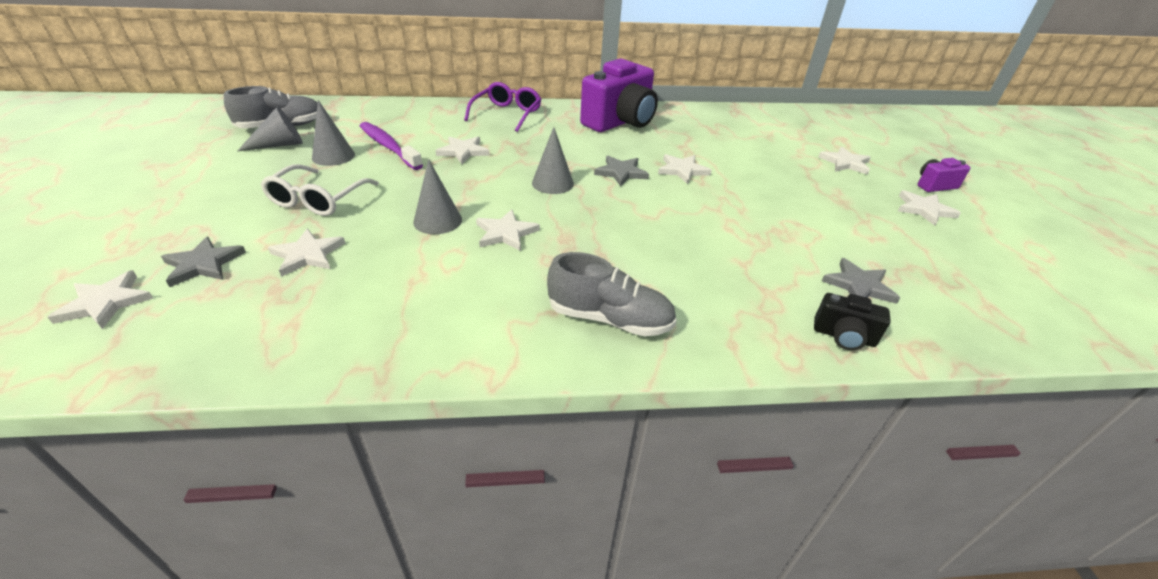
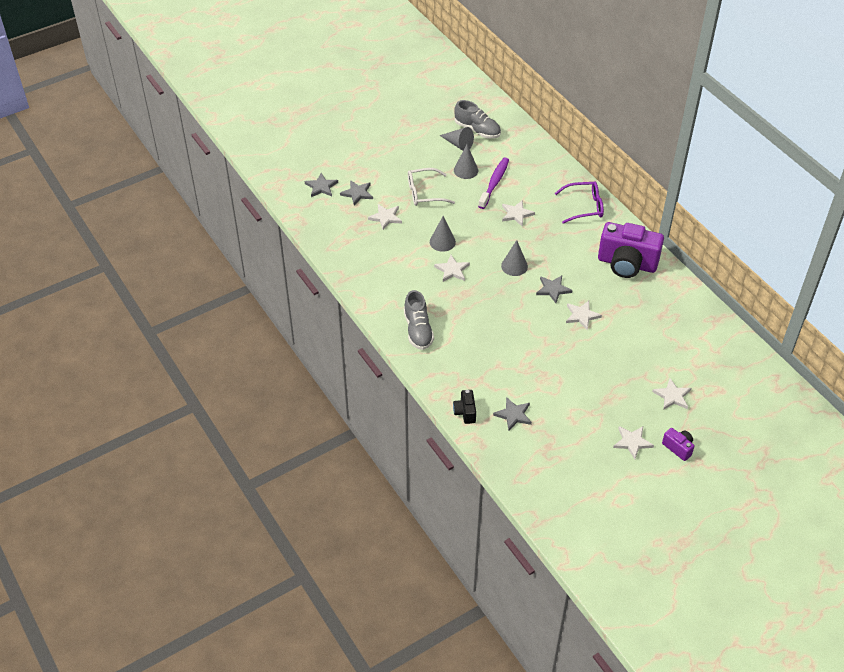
camera: 65 degrees right, 10 degrees up
white star [47,270,154,329] -> grey star [304,173,338,197]

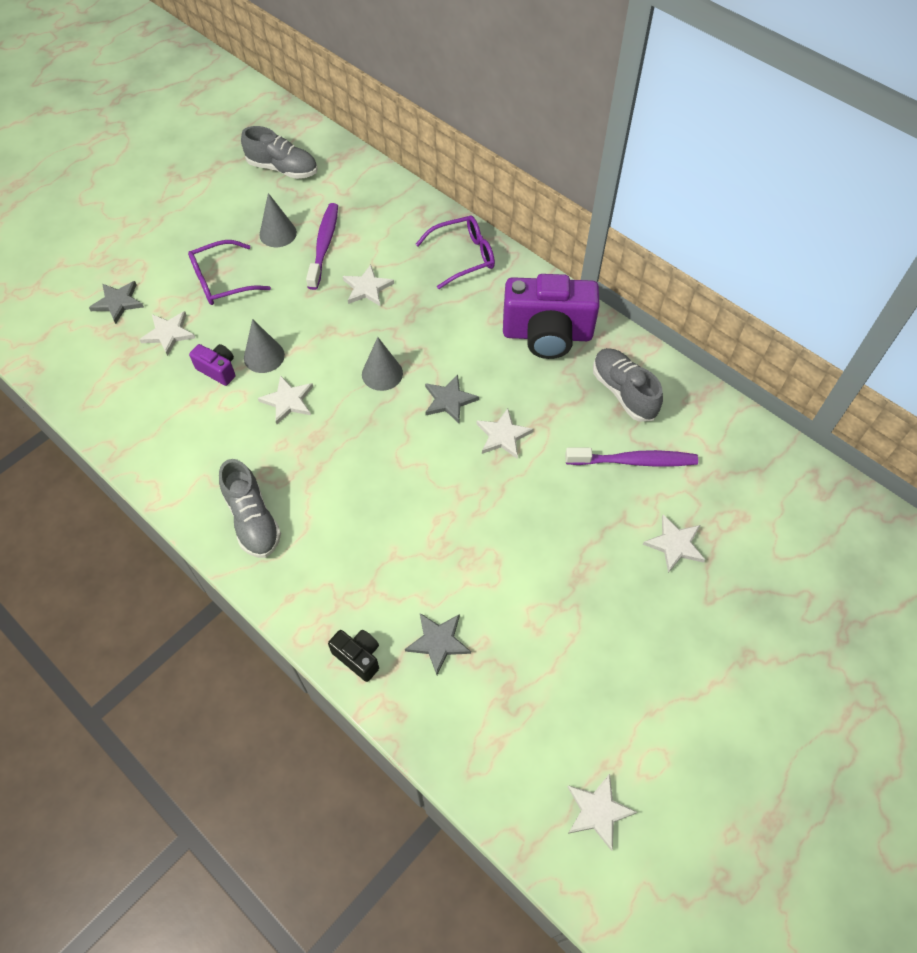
camera: 15 degrees left, 10 degrees up
grey star [304,173,338,197] -> none
white glasses [408,168,455,206] -> purple glasses [188,240,271,305]
grey cone [440,127,474,151] -> none
black camera [453,390,476,424] -> black camera turned 150 degrees clockwise [328,630,379,682]
white star [613,426,654,459] -> white star moved to [567,773,637,851]
purple camera [662,428,695,461] -> purple camera moved to [189,344,236,386]
none -> purple toothbrush [565,448,698,467]
none -> grey shoe [593,348,663,422]

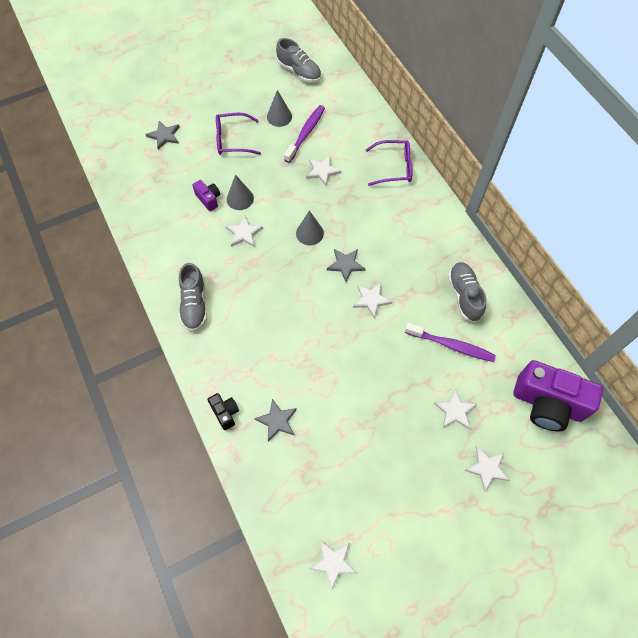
camera: 20 degrees right, 5 degrees up
white star [139,311,195,356] -> white star moved to [464,446,510,492]
purple camera [503,274,600,359] -> purple camera moved to [513,360,603,431]

